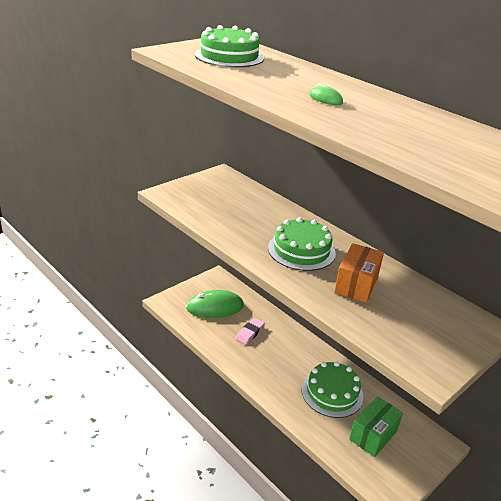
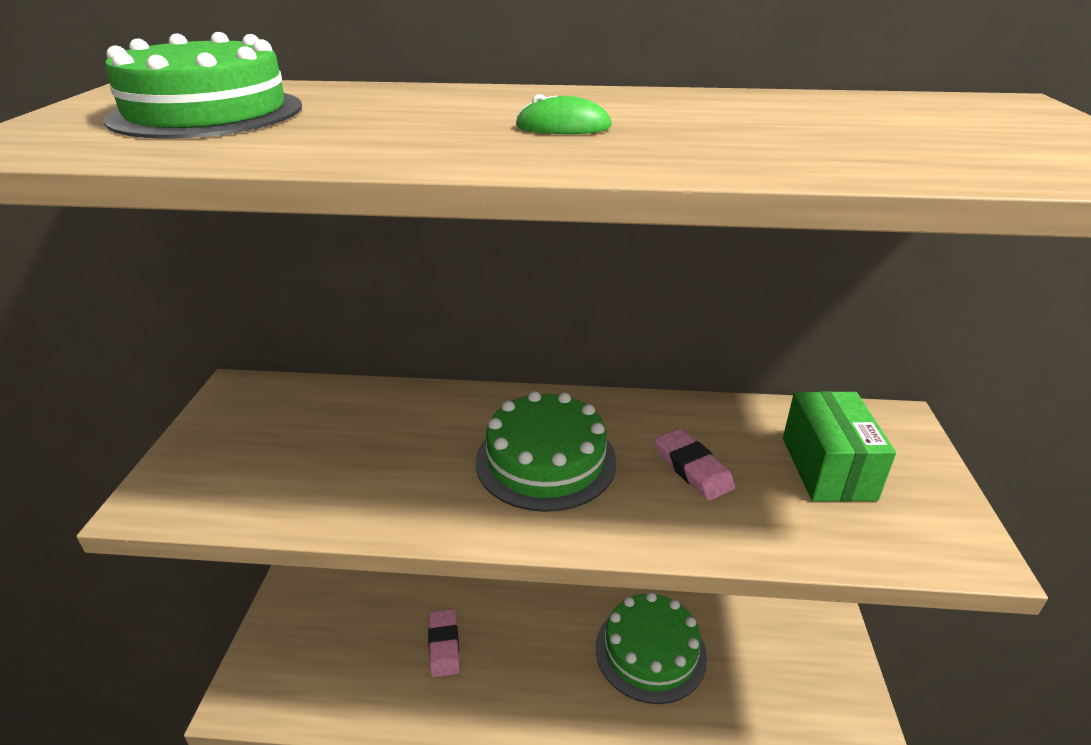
camera: 40 degrees left, 0 degrees up
green mouse [186,290,244,318] -> none
orange box [334,243,384,303] -> pink eraser [655,429,735,500]
green box [349,396,403,457] -> green box moved to [783,391,896,502]

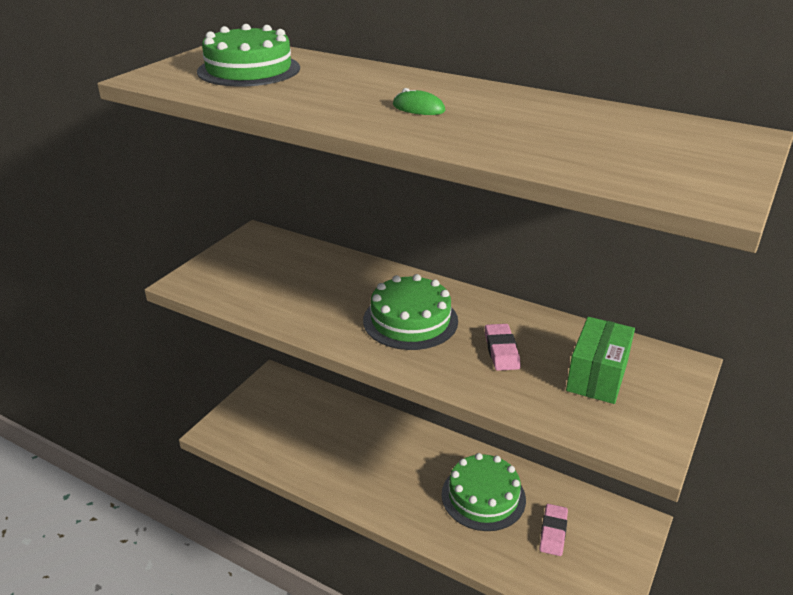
camera: 25 degrees right, 0 degrees up
pink eraser [428,609,460,677] -> pink eraser moved to [539,504,568,556]

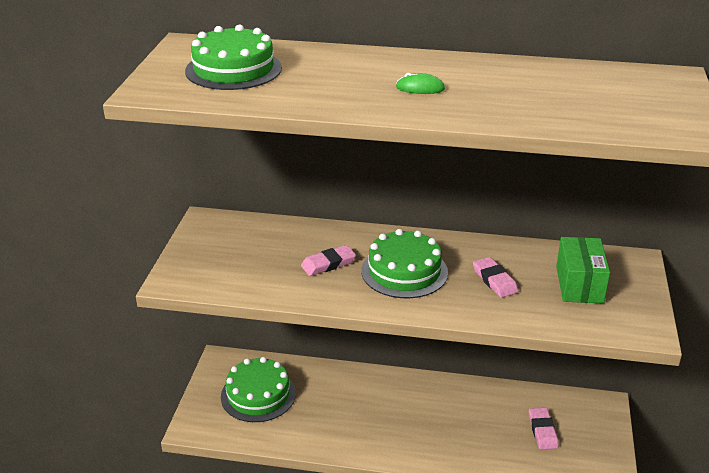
camera: 20 degrees left, 0 degrees up
green cake [442,453,526,531] -> green cake moved to [221,357,296,422]
none -> pink eraser [301,245,356,276]

